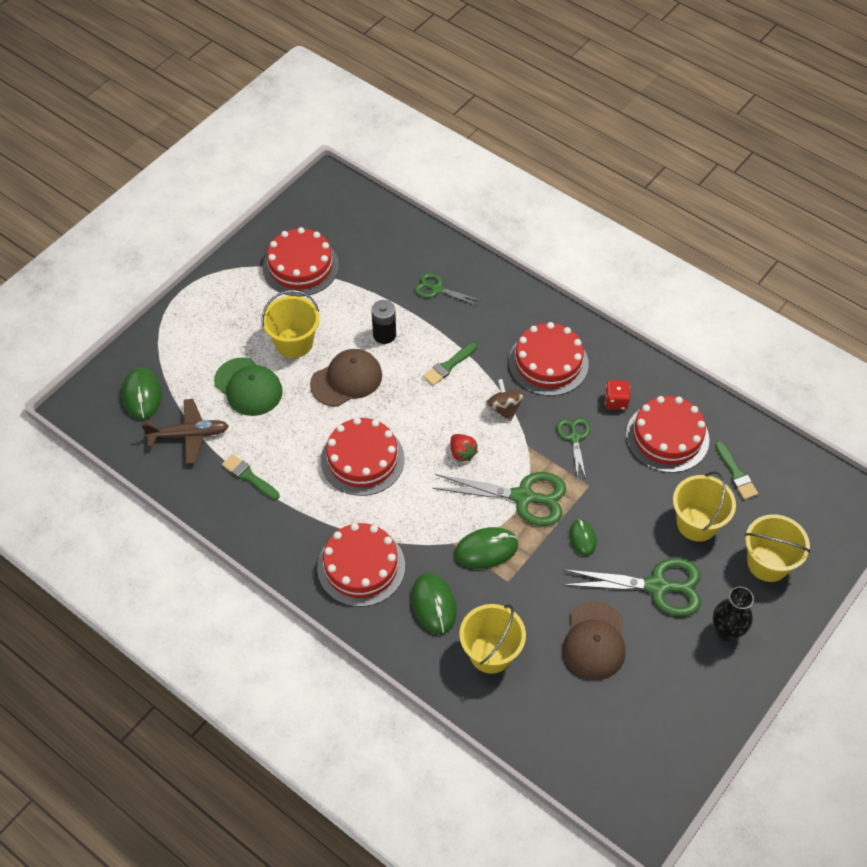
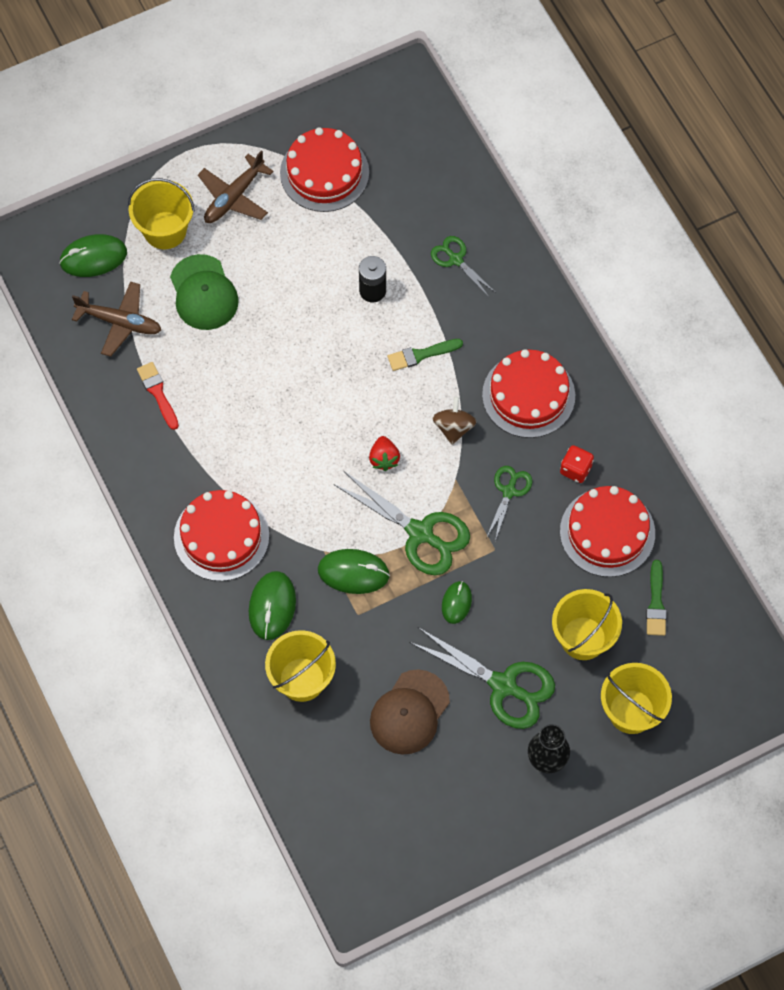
camera: 25 degrees right, 10 degrees up
green mouse [122,367,162,419] -> green mouse turned 60 degrees clockwise [59,234,127,277]
green brush [222,454,280,500] -> red brush [137,362,179,430]
yellow bucket [261,290,320,358] -> yellow bucket moved to [128,178,195,249]
brown cap [310,349,382,407] -> none
red cake [321,417,405,496] -> none
none -> brown plane [198,150,274,223]

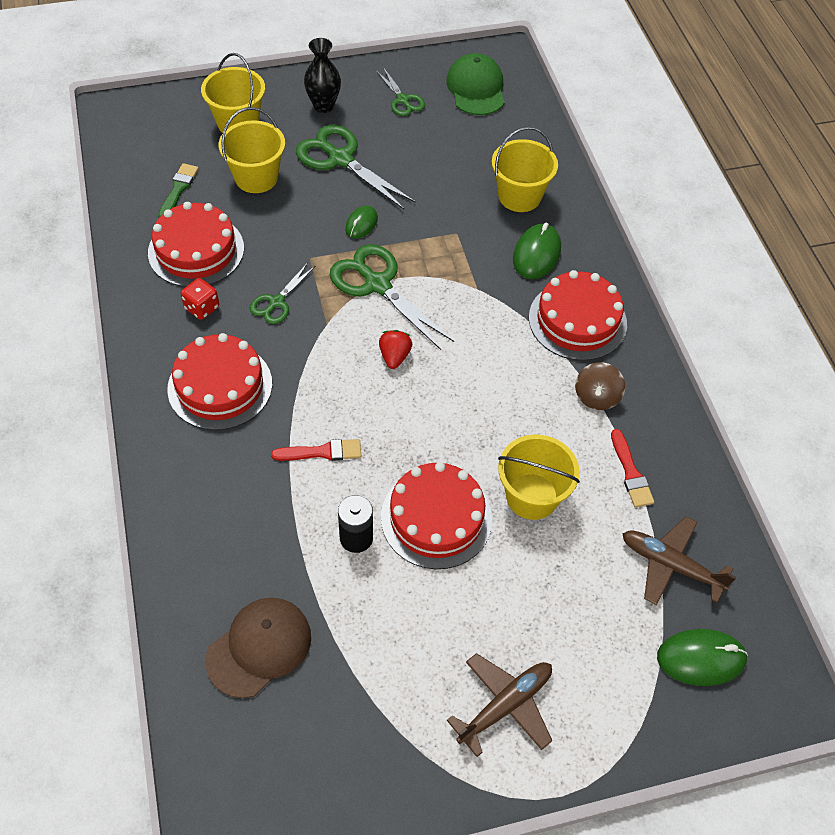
camera: 170 degrees left, 10 degrees down
yellow bucket [128,178,195,249] -> yellow bucket moved to [498,434,580,520]
green cap [170,254,239,330] -> green cap moved to [446,53,505,115]
red cake [280,127,369,212] -> red cake moved to [381,462,492,569]
green mouse [318,549,390,594] -> none
brown cap [370,669,450,755] -> brown cap moved to [206,598,311,698]
green brush [388,339,463,371] -> red brush [271,439,361,461]
green scissors [431,236,496,297] -> green scissors moved to [376,67,425,116]
brown spinning top [432,397,477,445] -> brown spinning top moved to [575,362,625,410]

